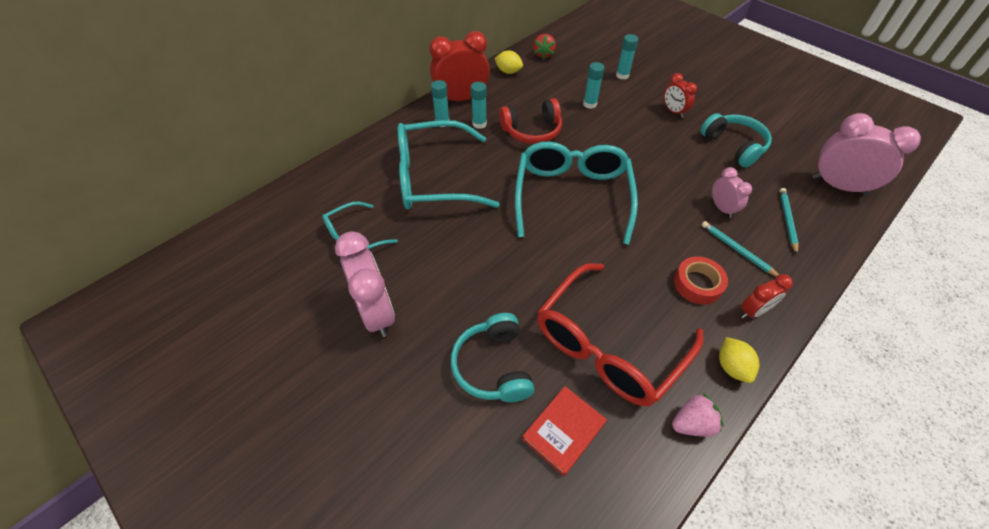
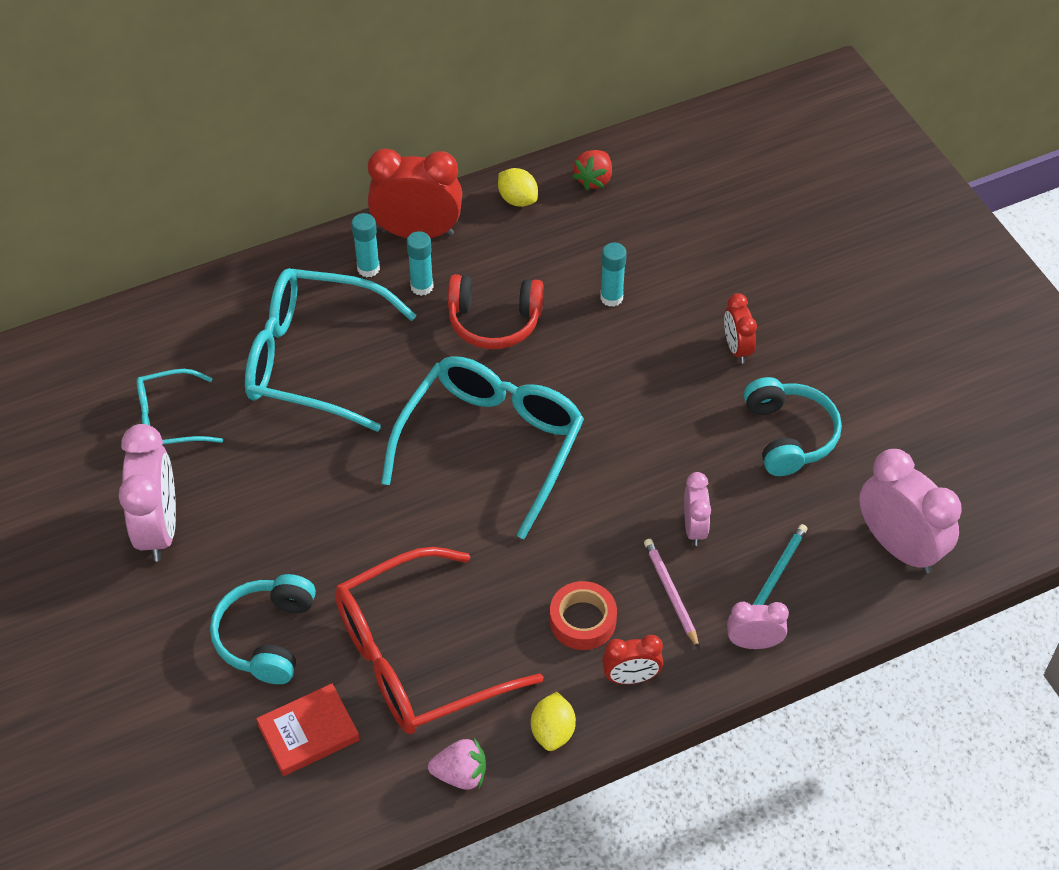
camera: 20 degrees right, 0 degrees up
turquoise glue stick [616,34,638,80] -> none
turquoise pencil [701,221,779,276] -> pink pencil [644,539,699,649]
none -> pink clock [727,602,789,649]

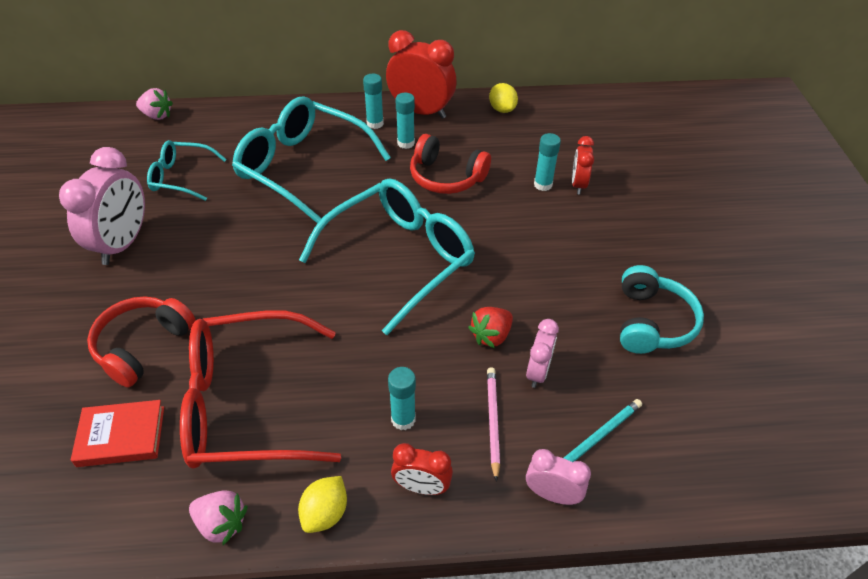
camera: 20 degrees right, 5 degrees down
turquoise headphones [210,574,316,684] -> red headphones [87,296,196,387]
red tape [550,581,617,650] -> turquoise glue stick [388,367,416,430]
red strawberry [572,150,612,190] -> red strawberry moved to [468,307,513,348]
red clock [724,293,757,364] -> red clock moved to [572,136,594,194]
pink clock [859,449,962,574] -> none
none -> pink strawberry [136,88,173,120]

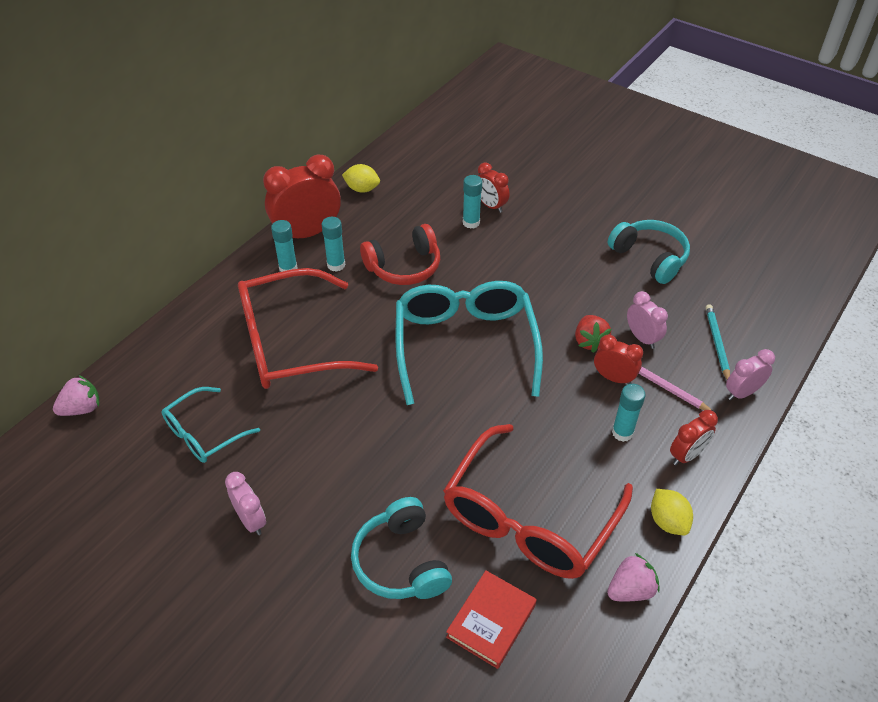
camera: 50 degrees left, 0 degrees up
pink clock [59,147,145,265] -> pink clock [225,472,266,535], size x0.54
red headphones [87,296,196,387] -> turquoise headphones [351,497,452,599]
turquoise glasses [232,96,391,223] -> red glasses [238,268,378,389]
none -> red clock [594,335,643,384]

